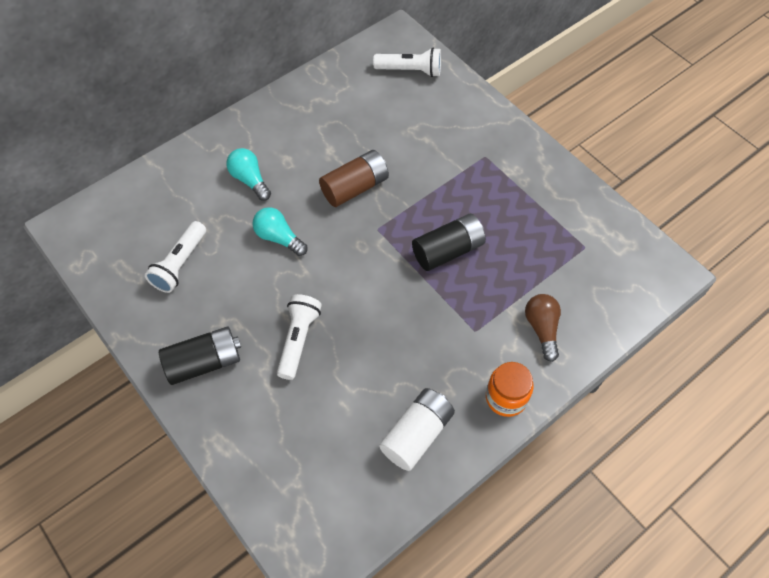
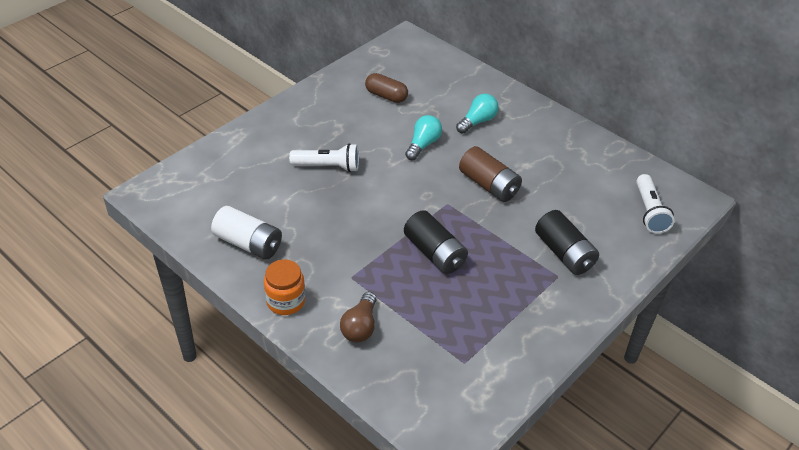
camera: 80 degrees right, 15 degrees down
white flashlight [145,221,206,293] -> brown capsule [365,73,408,103]
black battery [159,326,241,385] -> black battery moved to [535,210,599,275]
brown light bulb [525,294,561,362] -> brown light bulb turned 120 degrees clockwise [340,292,377,342]

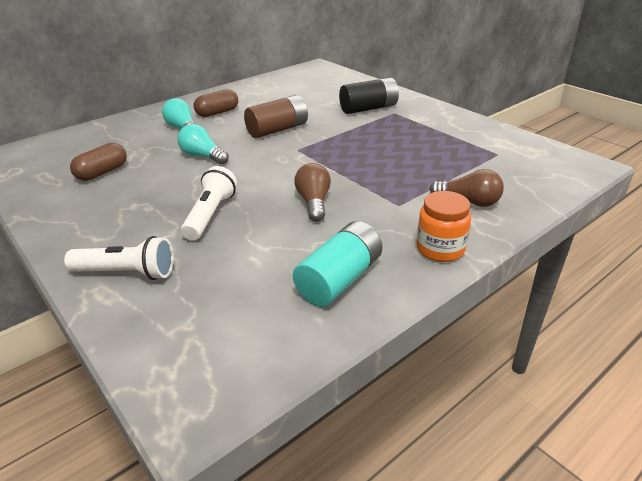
camera: 80 degrees left, 10 degrees down
white battery [211,206,282,259] -> turquoise battery [293,221,383,307]
black battery [404,210,468,274] -> none
white flashlight [636,174,675,234] -> white flashlight moved to [64,236,173,280]
none -> brown capsule [194,89,238,117]
none -> brown light bulb [294,163,331,221]

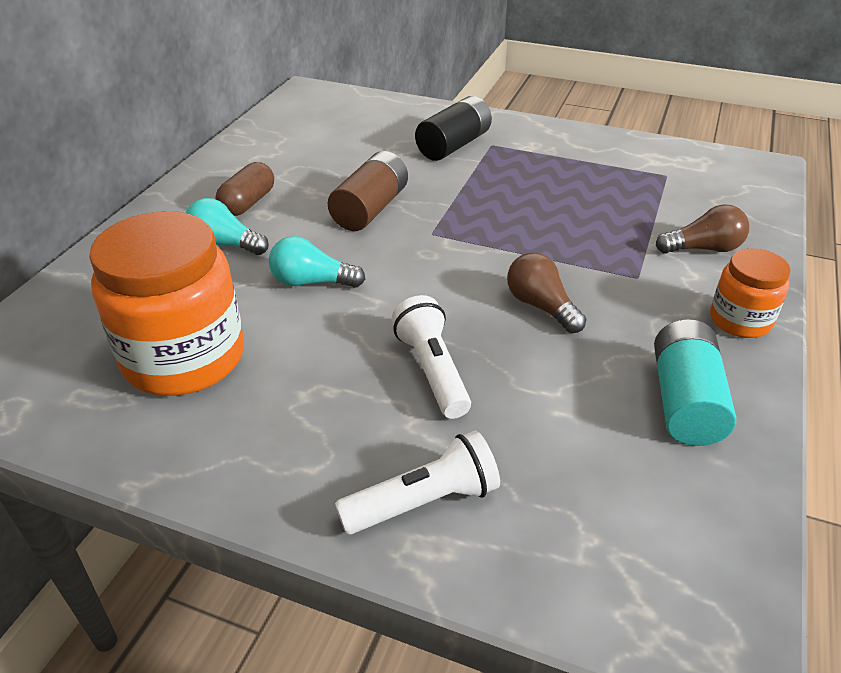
camera: 30 degrees left, 5 degrees up
brown capsule [70,143,127,181] -> orange jar [89,211,244,396]

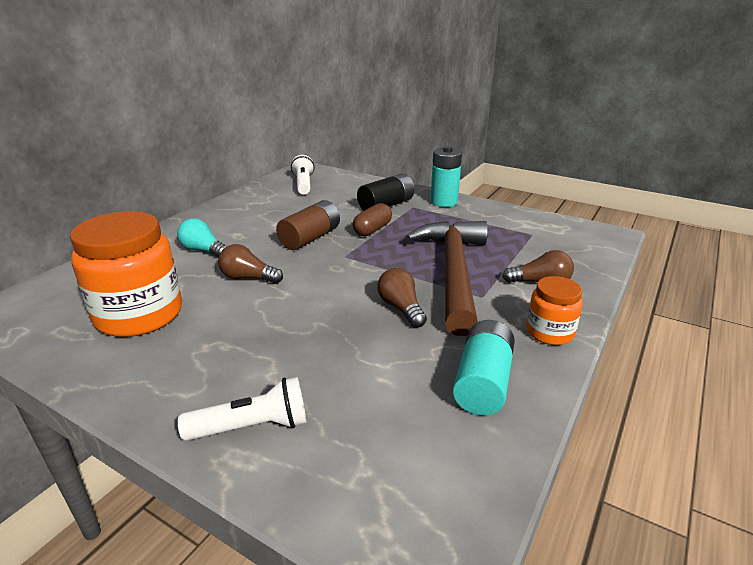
camera: 10 degrees right, 10 degrees down
brown capsule [216,162,274,216] -> brown capsule moved to [353,203,392,236]
turquoise light bulb [269,236,365,288] -> brown light bulb [218,244,283,284]
white flashlight [392,295,471,419] -> white flashlight moved to [291,155,314,195]
none -> brown hammer [406,220,488,336]
none -> turquoise battery [431,146,462,207]

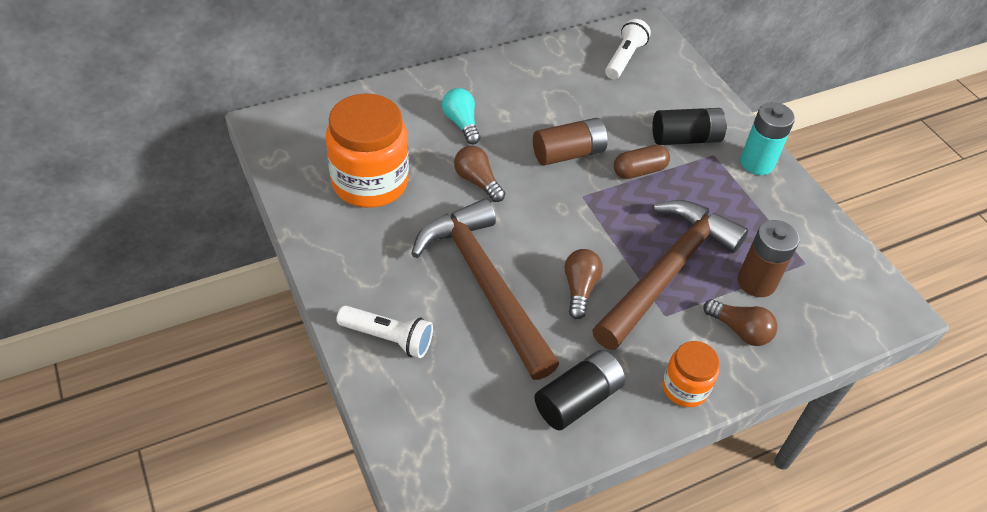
camera: 30 degrees right, 20 degrees up
turquoise battery [453,320,515,416] -> black battery [534,350,625,430]
none -> brown hammer [411,199,559,380]
none -> brown battery [738,220,799,297]

